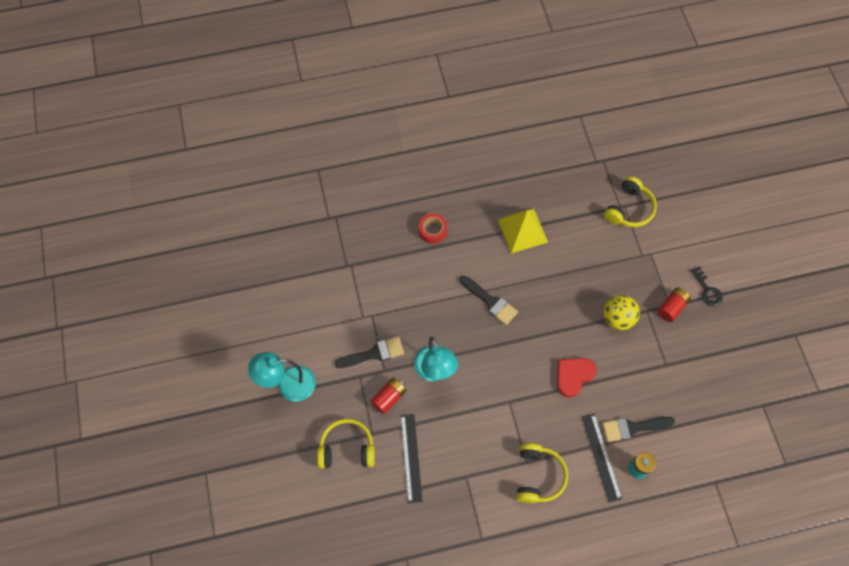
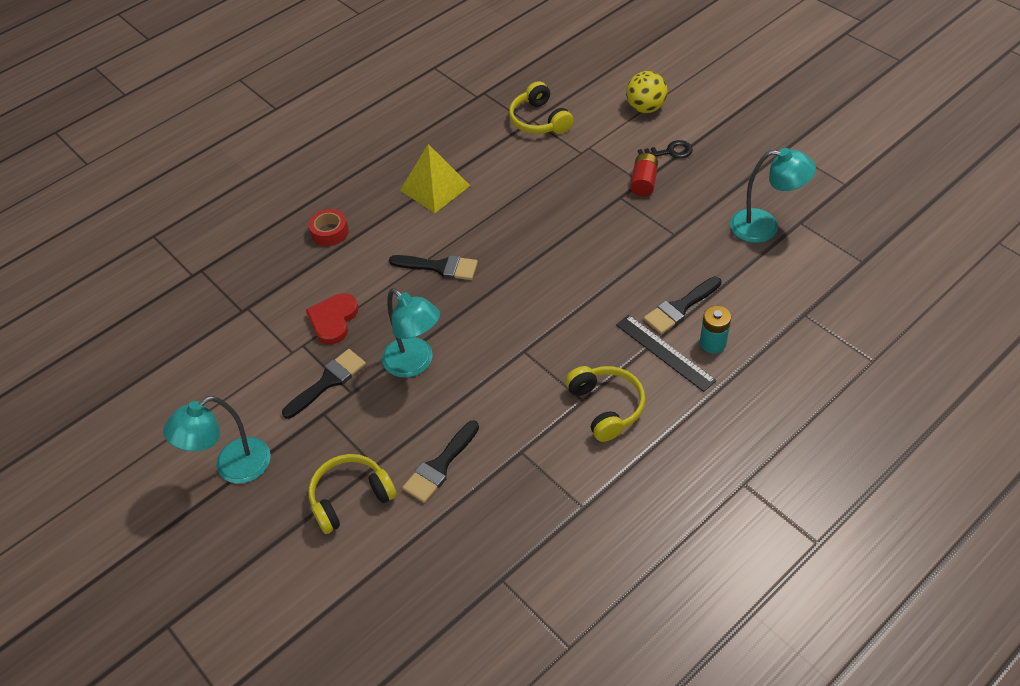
camera: 25 degrees left, 15 degrees down
red battery [370,378,406,414] -> none
black ruler [401,414,422,503] -> black brush [402,420,479,503]
red heart [557,358,596,398] -> red heart moved to [306,293,359,344]
yellow headphones [604,176,657,227] -> yellow headphones turned 150 degrees clockwise [509,81,573,134]
yellow ball [604,295,640,330] -> yellow ball moved to [626,71,668,113]
black key [691,266,723,306] -> black key turned 45 degrees counterclockwise [638,140,693,158]
none -> turquoise lamp [730,148,816,243]

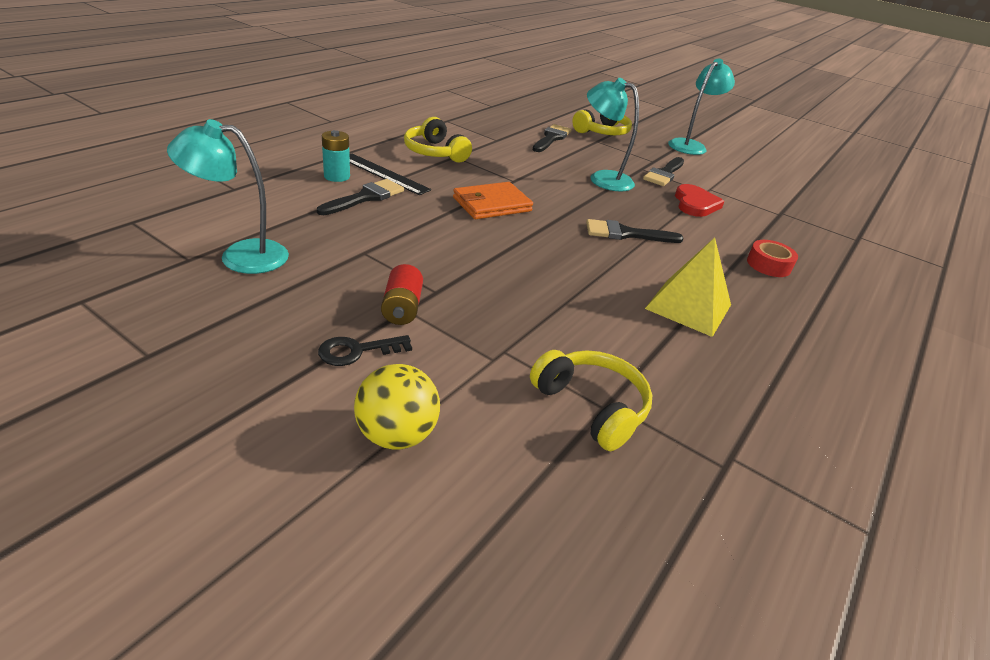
camera: 160 degrees right, 15 degrees down
none -> orange wallet [453,182,533,219]

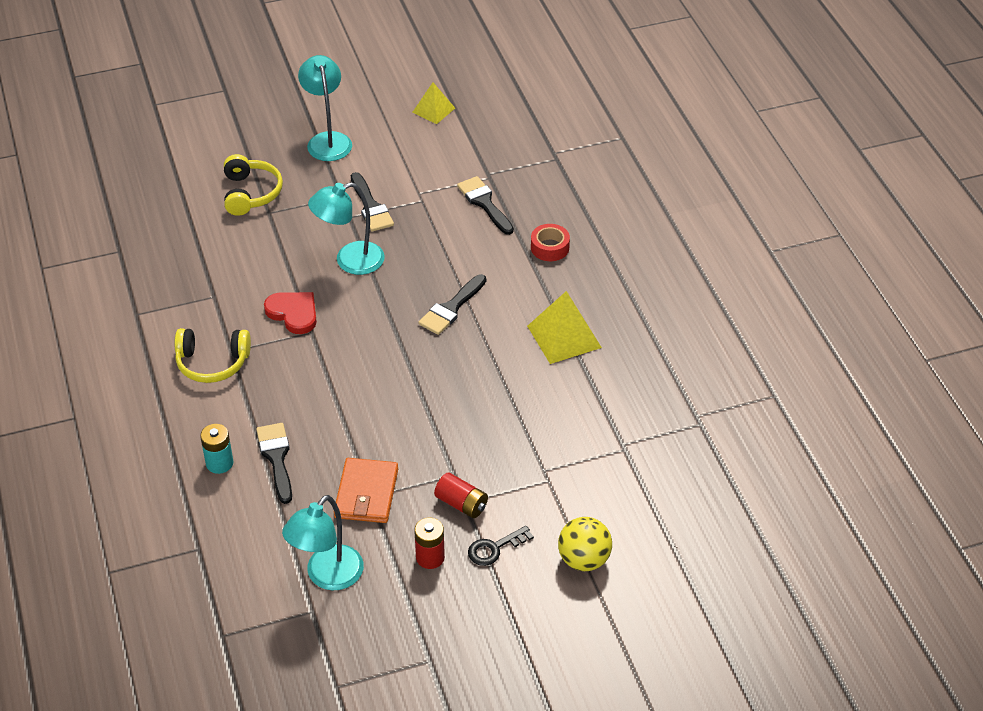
camera: 50 degrees left, 10 degrees up
black key [318,335,412,366] -> black key turned 45 degrees clockwise [468,526,534,566]
black ruler [350,154,431,195] -> none
orange wallet [453,182,533,219] -> orange wallet moved to [334,458,398,523]
yellow headphones [530,350,652,451] -> none
black brush [533,124,572,152] -> black brush moved to [457,176,514,235]
red heart [675,184,725,217] -> red heart moved to [264,292,317,334]
none -> yellow pyramid [412,82,455,124]
none -> red battery [414,518,445,569]

